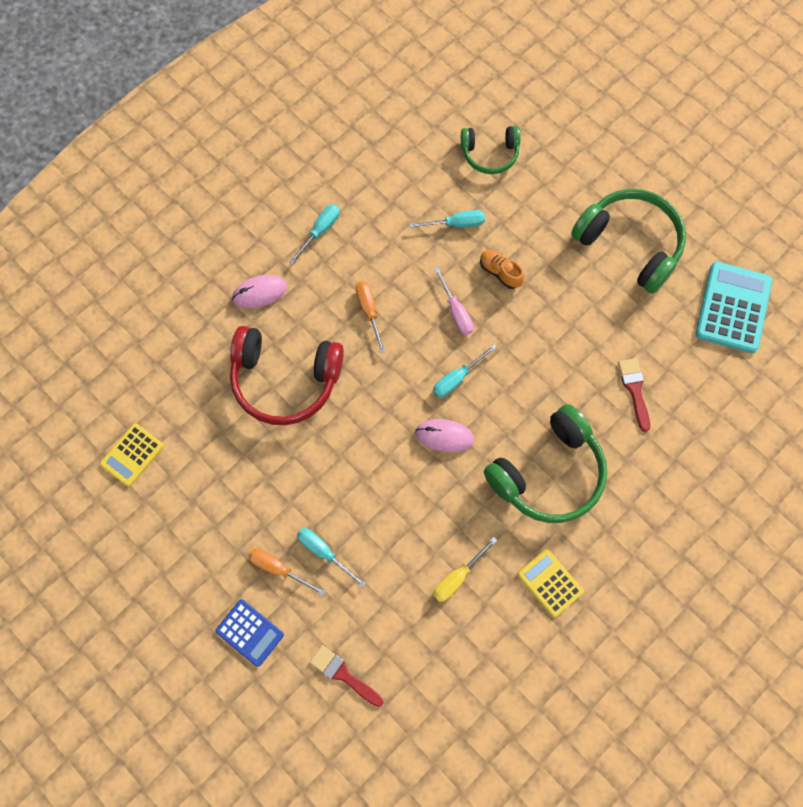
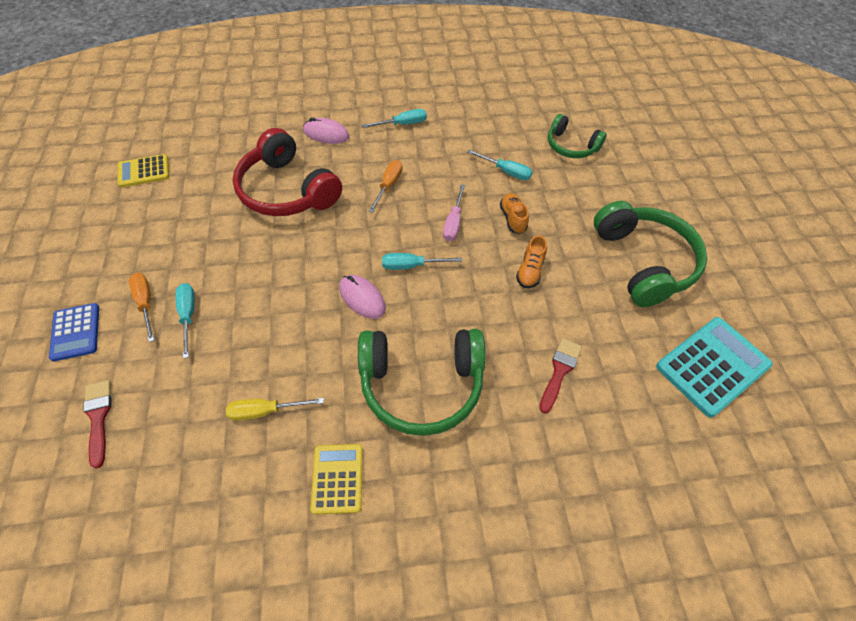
camera: 35 degrees right, 15 degrees down
none -> orange shoe [516,235,547,288]

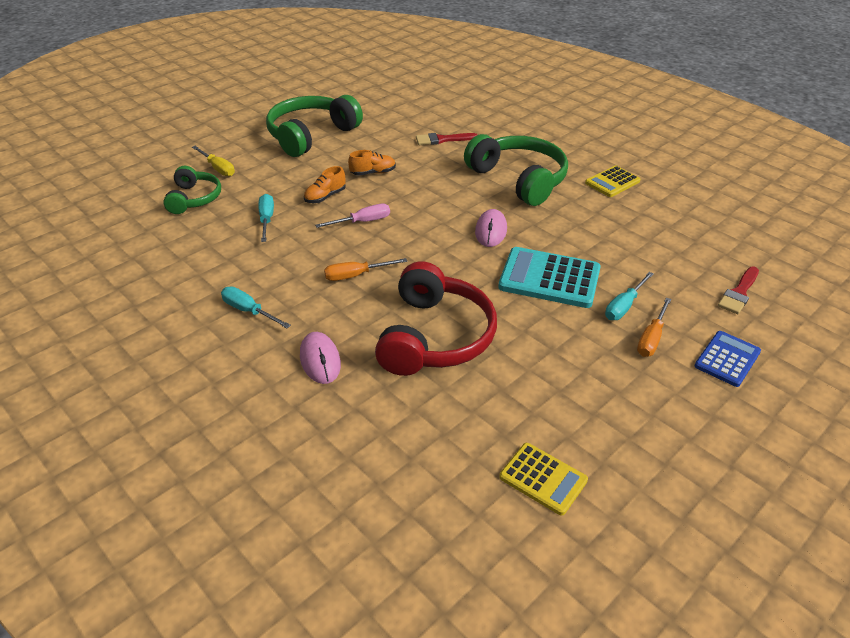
camera: 125 degrees left, 15 degrees down
yellow screwdriver [226,398,324,421] -> yellow screwdriver moved to [192,146,235,176]
turquoise screwdriver [382,253,462,270] -> none
turquoise calculator [656,317,773,418] -> turquoise calculator moved to [498,247,601,308]

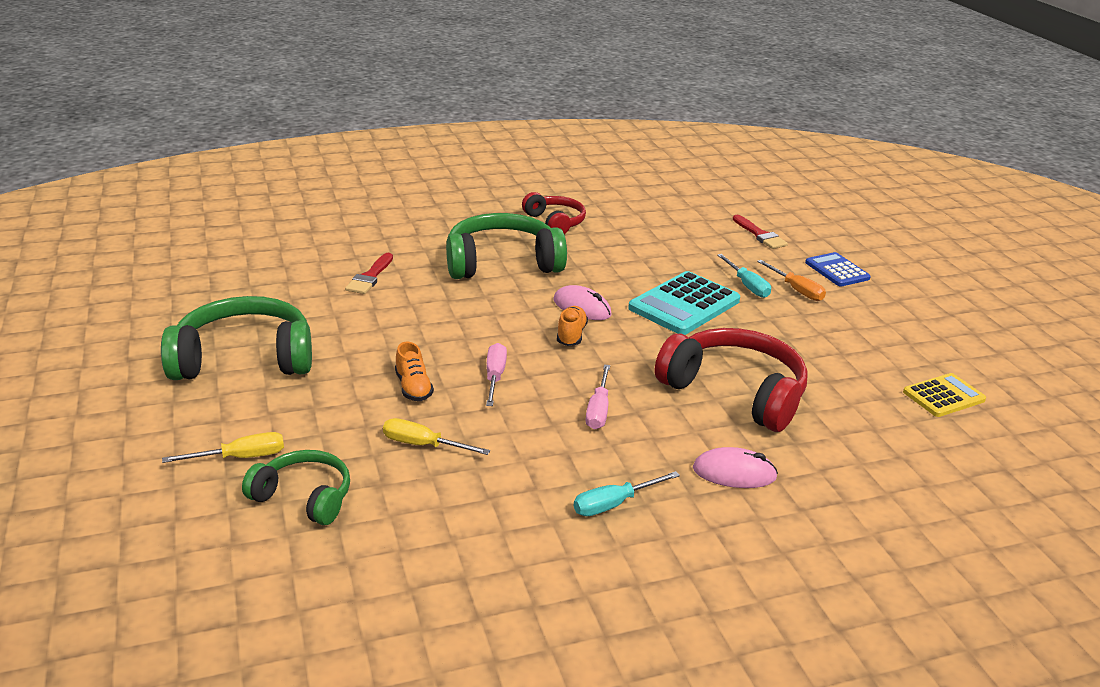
camera: 65 degrees left, 10 degrees down
turquoise screwdriver [259,194,274,242] -> yellow screwdriver [383,418,490,455]
green headphones [266,95,363,157] -> green headphones turned 105 degrees clockwise [161,296,312,380]
orange screwdriver [324,258,408,281] -> pink screwdriver [585,364,610,429]
orange shoe [348,150,396,176] -> orange shoe moved to [557,306,588,346]
yellow calculator [585,166,641,197] -> red headphones [522,192,586,234]

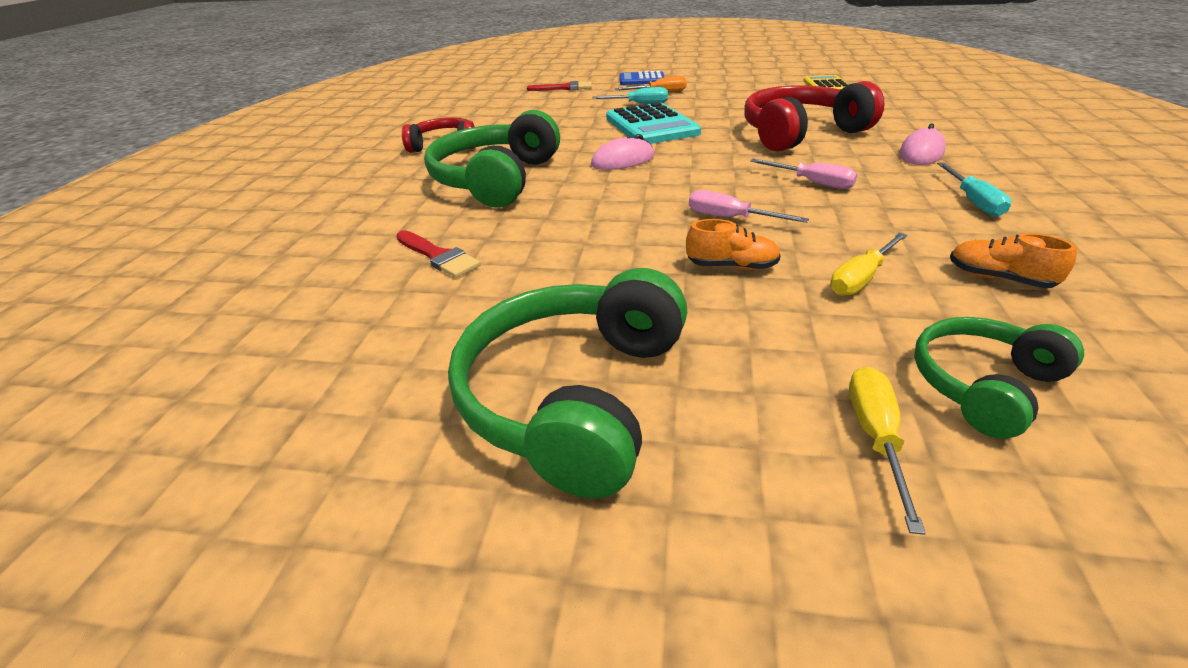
camera: 60 degrees left, 5 degrees up
orange shoe [557,306,588,346] -> orange shoe moved to [950,233,1077,288]

